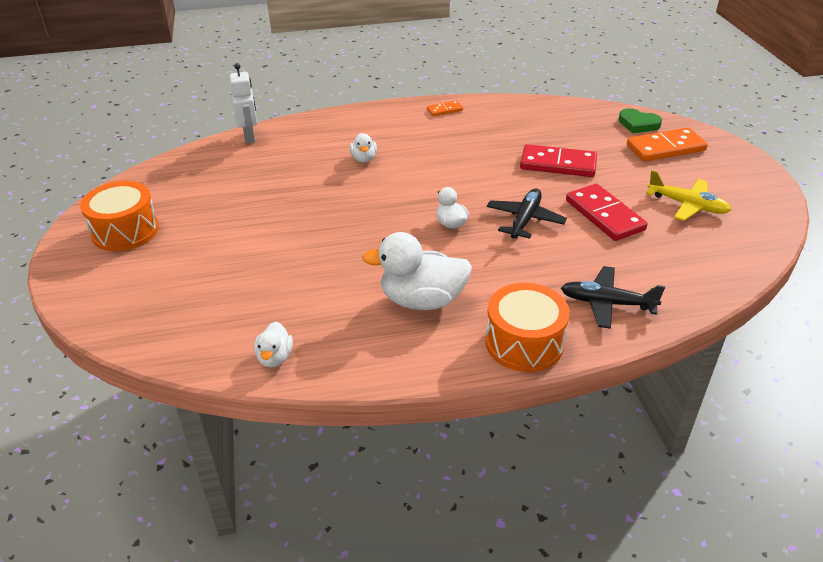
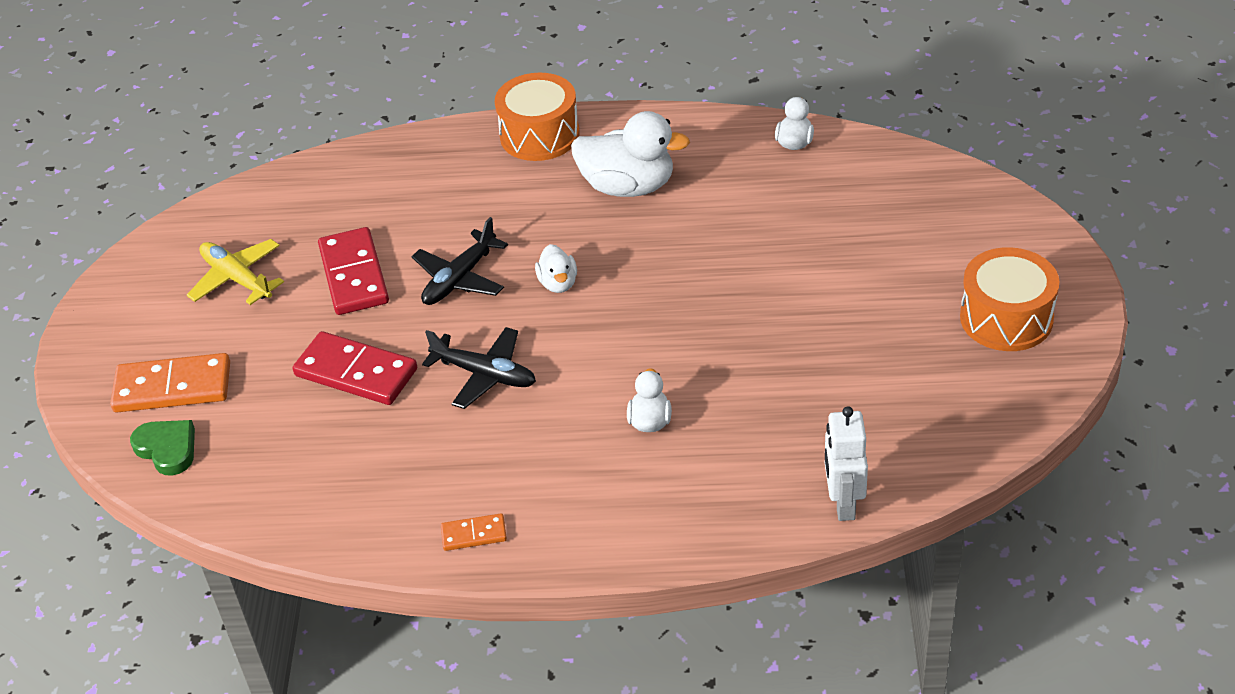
camera: 165 degrees left, 5 degrees up
black plane [561,266,665,329] -> black plane moved to [422,327,536,409]

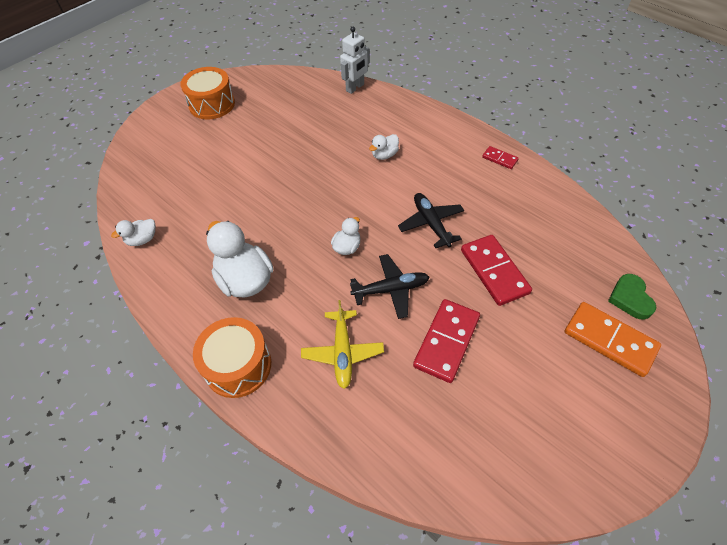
camera: 140 degrees left, 10 degrees up
yellow plane [187,239,284,305] -> yellow plane moved to [301,300,384,389]
orange domino [441,513,507,551] -> red domino [482,146,519,169]

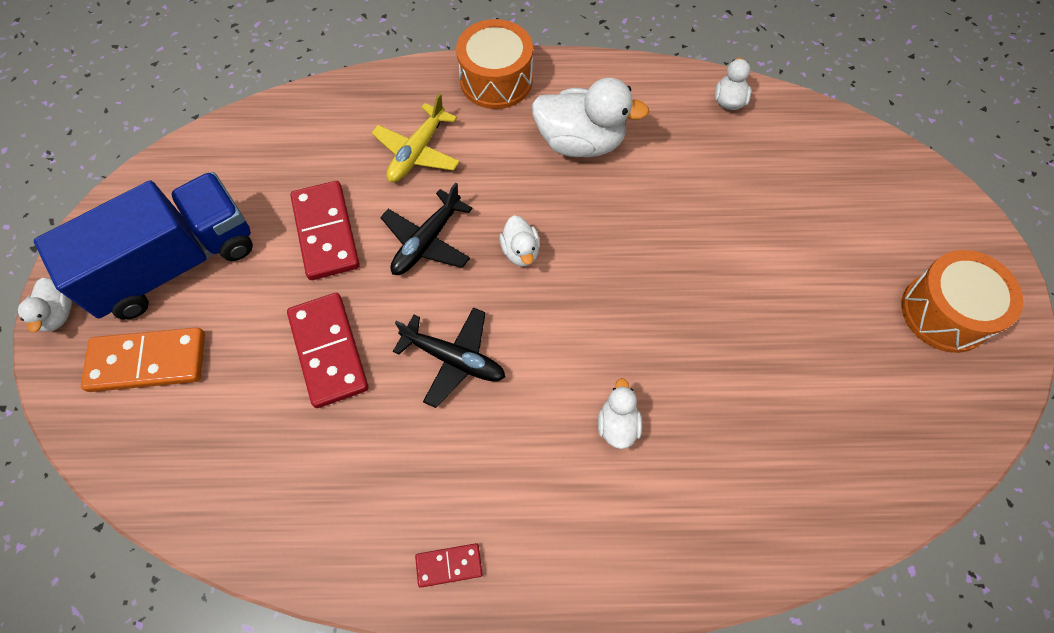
camera: 135 degrees right, 10 degrees up
yellow plane [301,300,384,389] -> yellow plane turned 105 degrees counterclockwise [372,93,460,182]
white robot [340,27,369,94] -> none
red domino [461,235,532,306] -> red domino turned 45 degrees clockwise [287,293,369,408]
green heart [608,274,656,320] -> none
none -> white duck [18,278,72,332]
none -> blue truck [34,172,253,320]

